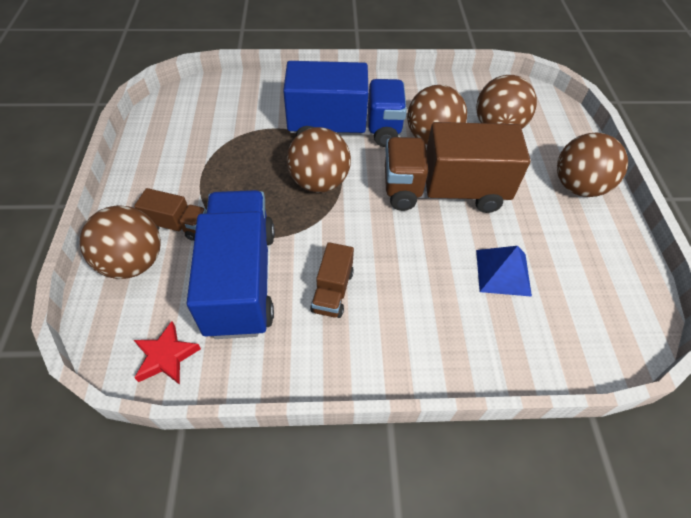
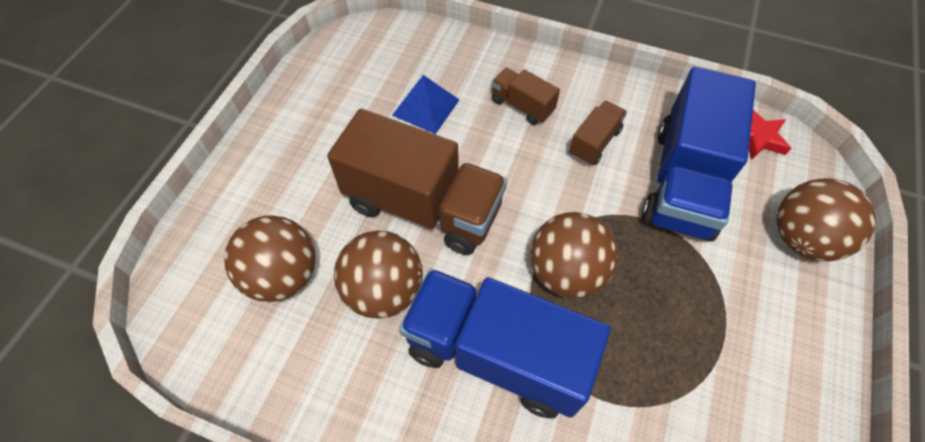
camera: 155 degrees left, 5 degrees up
brown truck [134,188,207,241] -> brown truck moved to [491,68,560,125]
brown ball [557,132,628,197] -> none

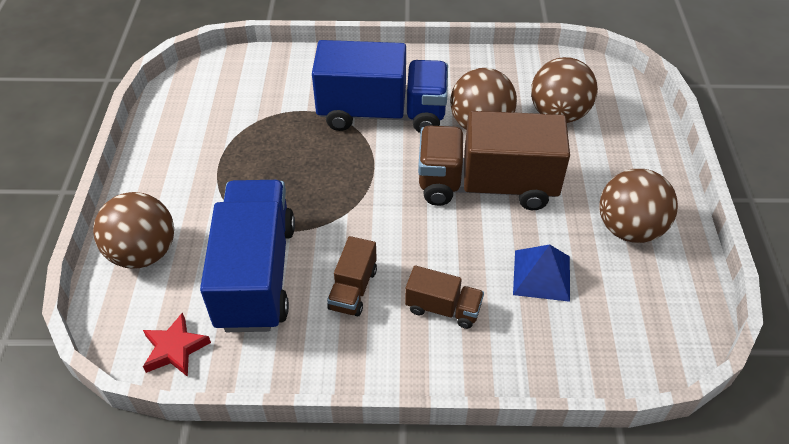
camera: 160 degrees right, 10 degrees down
brown ball [530,212,618,298] -> brown ball moved to [599,169,678,243]

